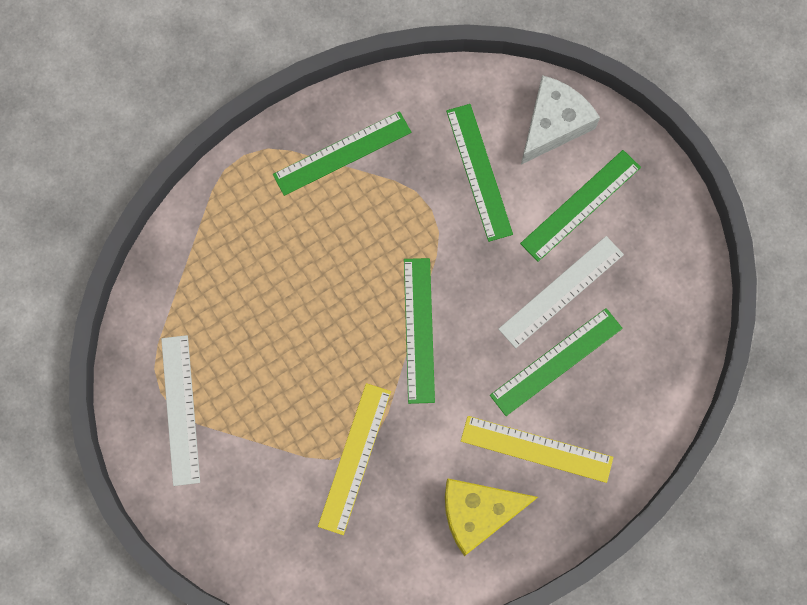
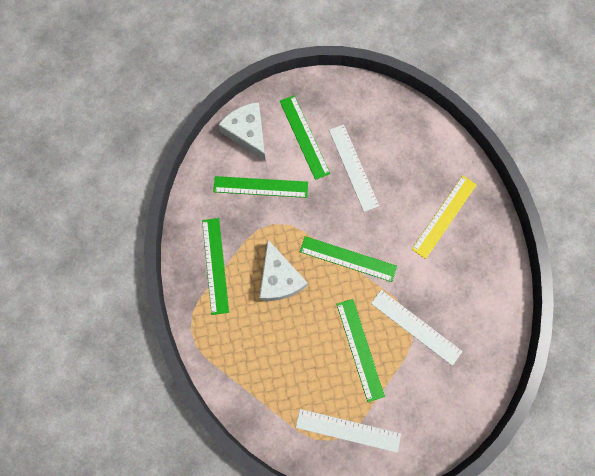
camera: 70 degrees left, 0 degrees up
yellow ruler [318,383,391,535] -> white ruler [371,290,463,366]
yellow cheese [445,478,538,556] -> none
green ruler [490,308,623,416] -> green ruler moved to [336,299,385,402]
none -> white cheese [259,240,308,301]

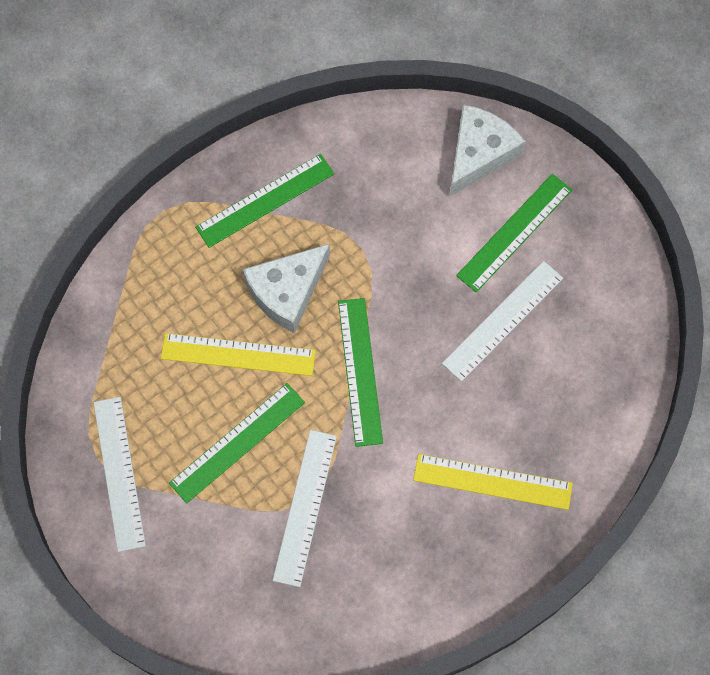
camera: 65 degrees right, 5 degrees down
green ruler [213,176,308,198] -> none
none -> yellow ruler [161,333,316,376]

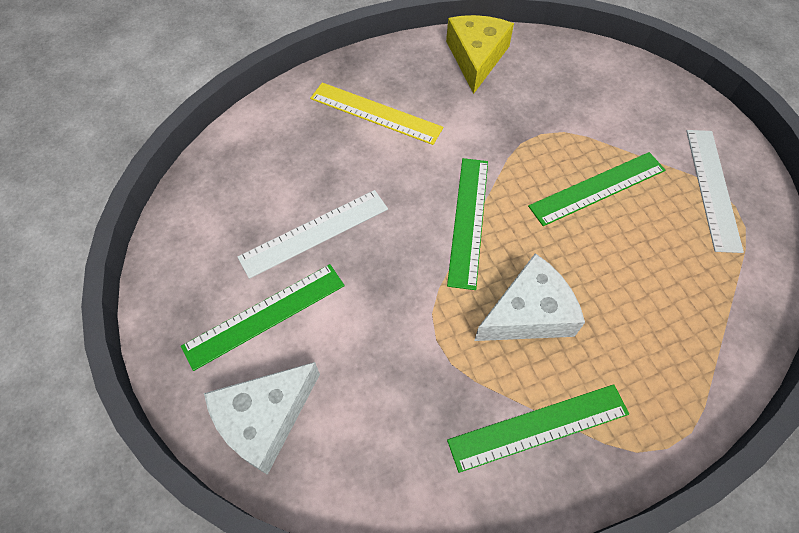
camera: 165 degrees left, 10 degrees down
yellow ruler [161,333,316,376] -> none
white ruler [273,430,337,587] -> none
none -> yellow cheese [446,15,514,94]

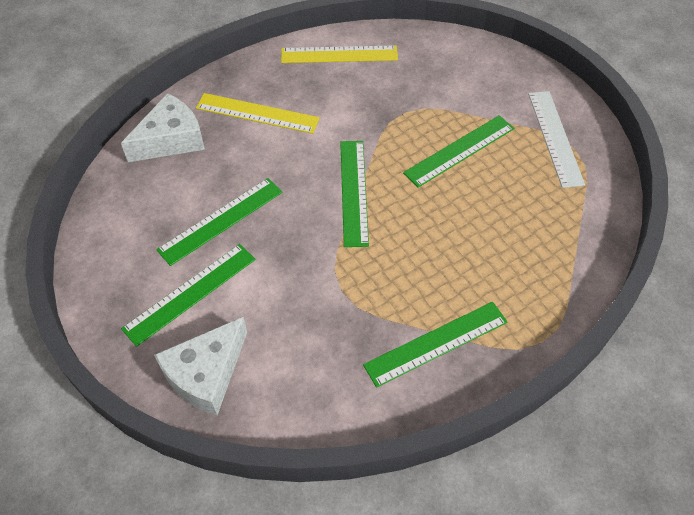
camera: 10 degrees left, 5 degrees down
white ruler [237,190,388,279] -> green ruler [156,178,282,266]
yellow cheese [446,15,514,94] -> yellow ruler [281,46,398,63]
white cheese [474,253,585,341] -> white cheese moved to [121,93,205,162]

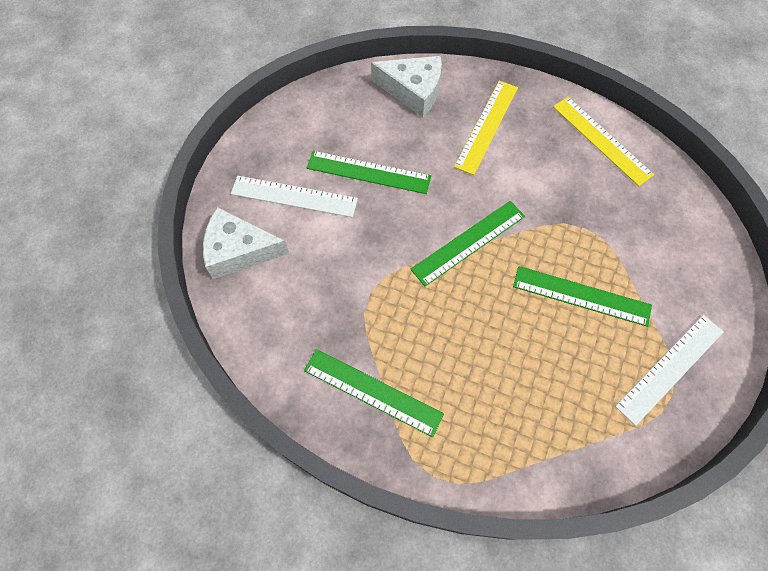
camera: 55 degrees right, 10 degrees up
green ruler [121,244,256,347] -> white ruler [231,176,358,217]
yellow ruler [196,93,320,134] -> yellow ruler turned 45 degrees clockwise [454,80,518,175]

